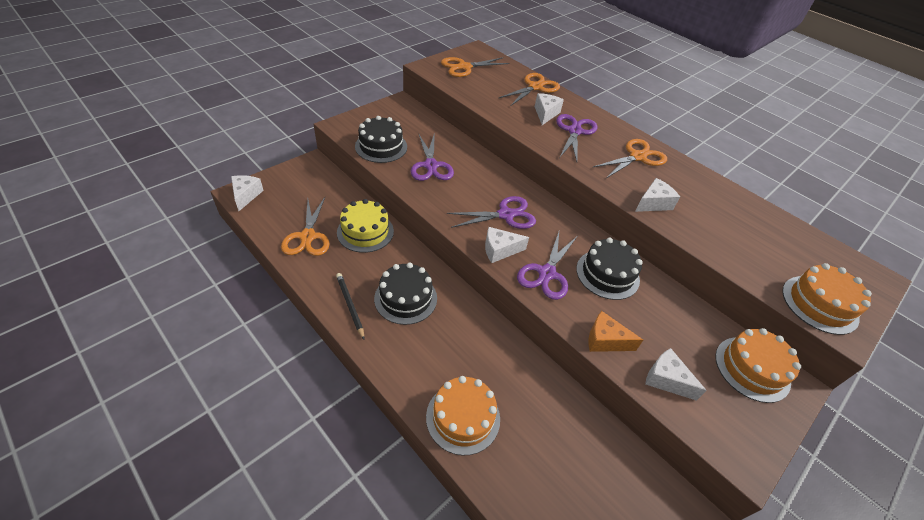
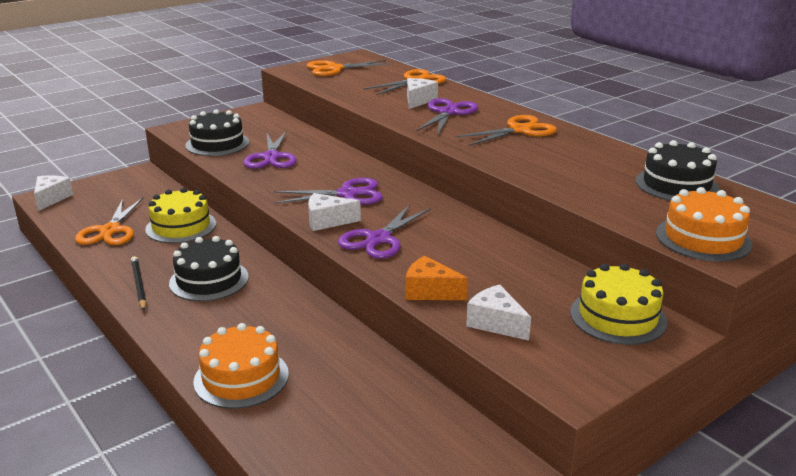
camera: 10 degrees right, 20 degrees down
black cake [576,237,643,300] -> black cake moved to [636,140,719,201]
white cheese [635,178,680,212] -> none
orange cake [715,328,801,403] -> yellow cake [570,263,667,345]

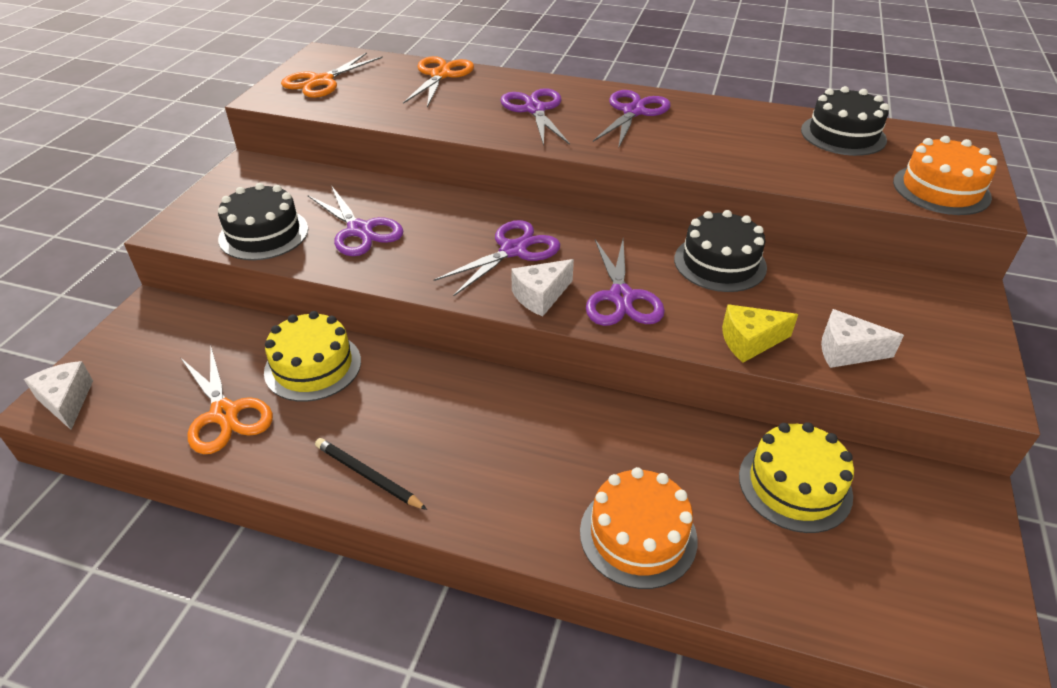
camera: 35 degrees left, 15 degrees up
black cake [169,236,249,301] -> black cake moved to [674,210,767,292]
orange cheese [406,256,468,300] -> yellow cheese [722,304,798,363]
white cheese [407,78,438,109] -> none
orange scissors [456,115,557,146] -> purple scissors [593,90,671,149]
yellow cake [570,263,667,345] -> yellow cake moved to [739,422,854,533]

